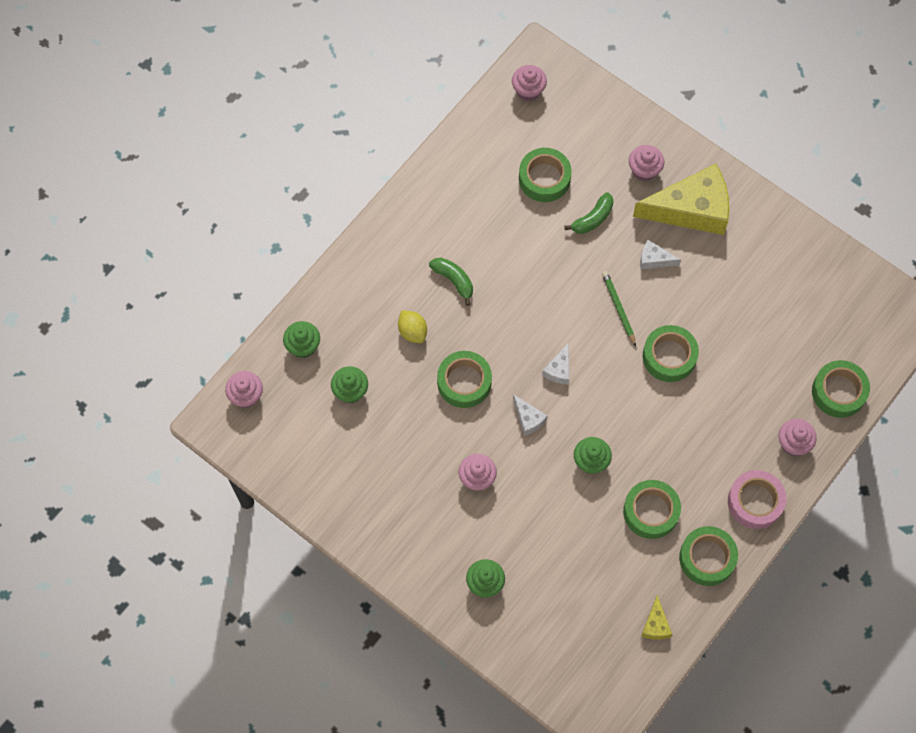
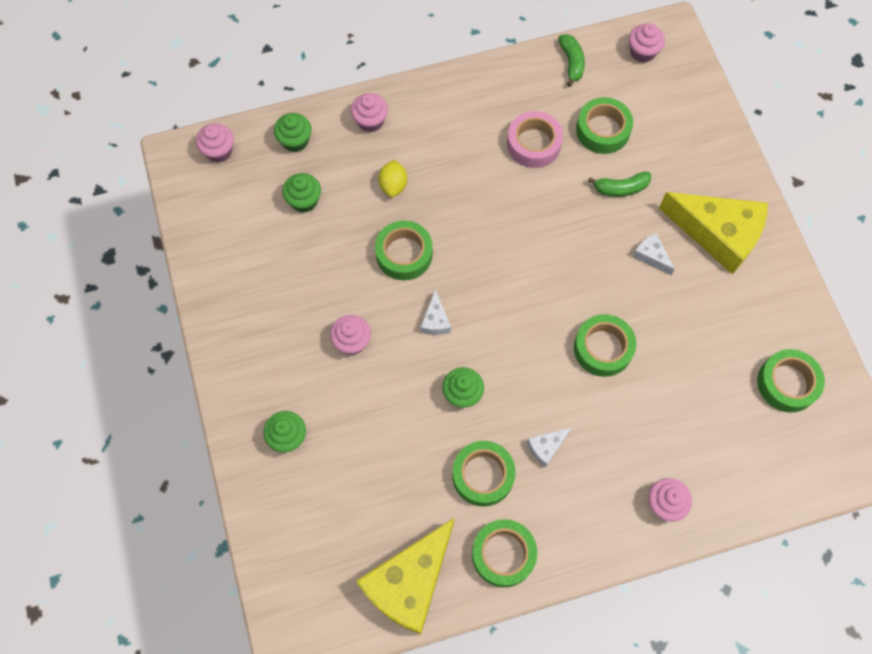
camera: 35 degrees right, 0 degrees up
green banana [429,257,473,306] -> green banana moved to [558,34,585,87]
white cheese [542,342,569,385] -> white cheese moved to [527,428,572,468]
green pencil [602,271,636,347] -> none
pink cupcake [629,145,664,181] -> pink cupcake moved to [351,93,388,132]
yellow cheese [641,595,672,640] -> yellow cheese [356,518,454,635], size x2.36
pink tape [728,470,786,529] -> pink tape moved to [507,111,563,168]
green tape [812,360,870,418] -> green tape moved to [757,349,825,413]

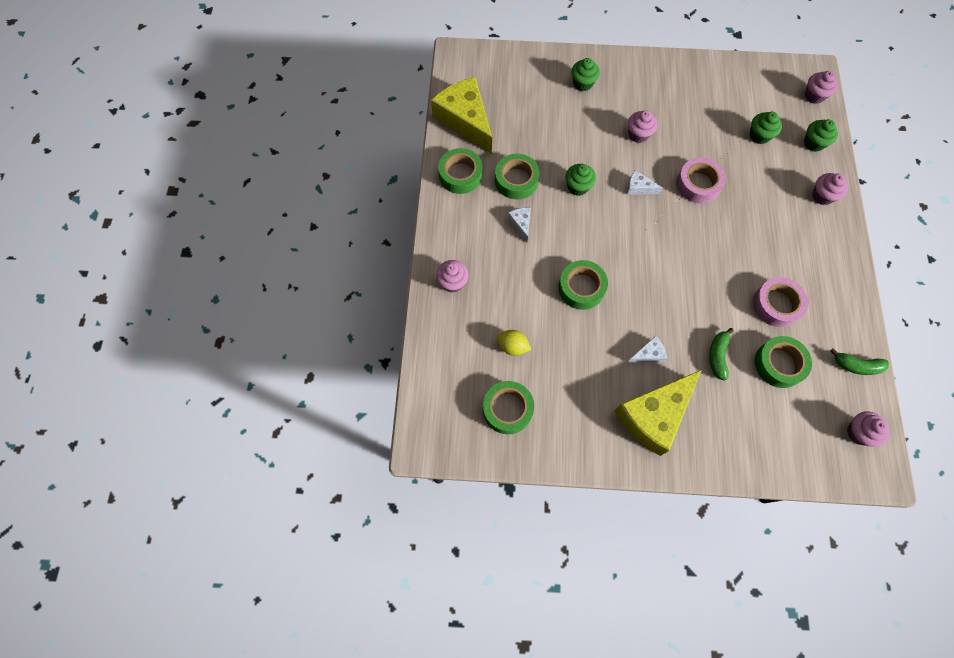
camera: 110 degrees right, 0 degrees up
green tape [375,220,433,280] -> pink tape [676,157,726,204]
yellow lemon [378,160,407,197] -> yellow lemon moved to [497,330,531,356]

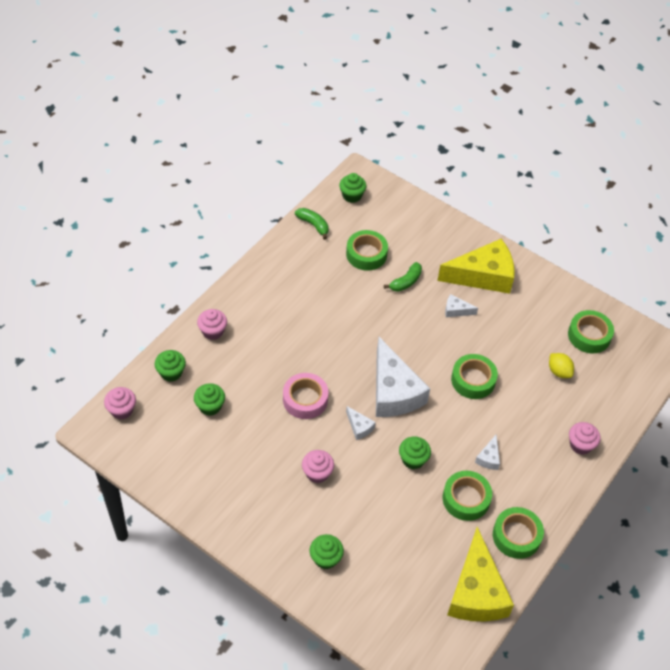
camera: 150 degrees left, 15 degrees down
pink tape [753,277,808,327] -> none
pink cupcake [847,412,890,447] -> green cupcake [339,173,366,203]
none -> white cheese [376,337,430,417]

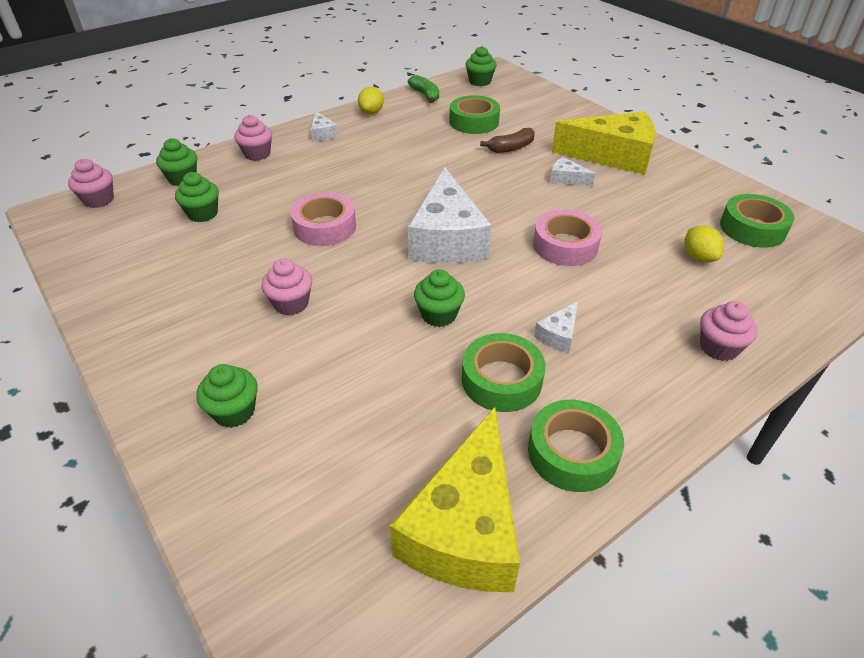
camera: 20 degrees right, 10 degrees down
white cheese [346,406,376,440] -> white cheese moved to [311,111,338,141]
green banana [384,262,422,292] -> brown banana [480,128,535,153]
green tape [451,354,498,399] -> pink tape [533,210,602,266]
none -> yellow lemon [358,87,384,114]

